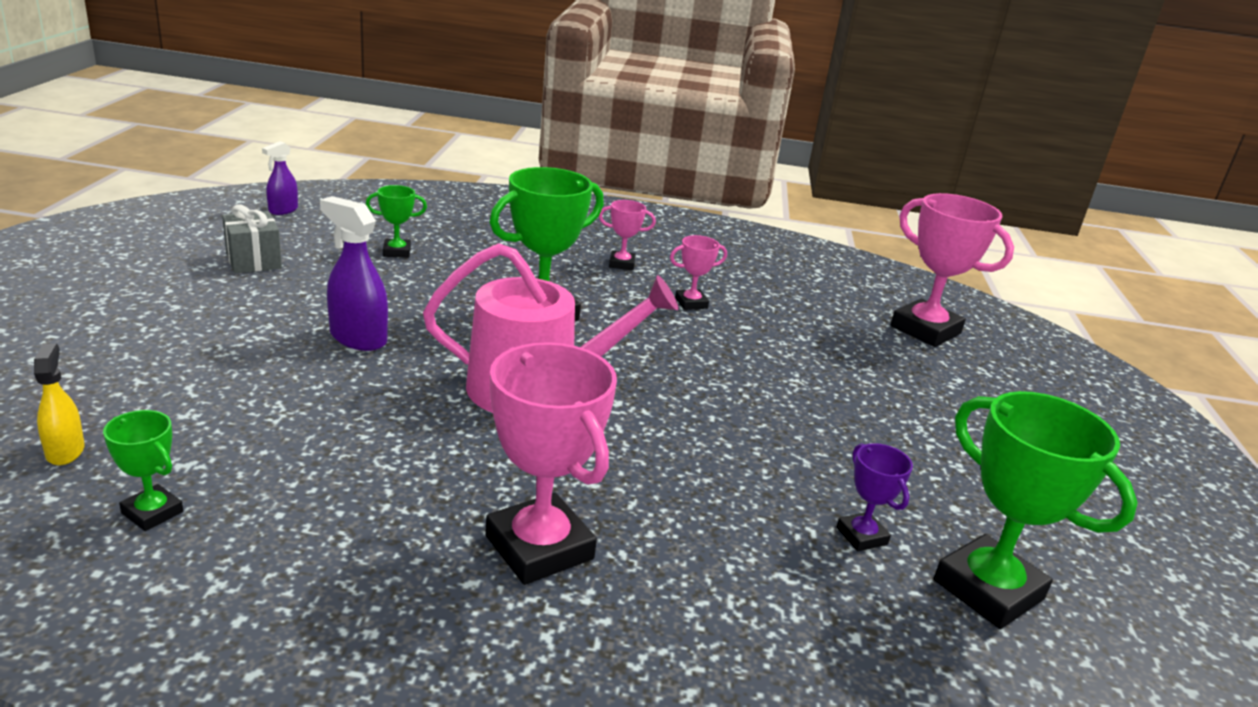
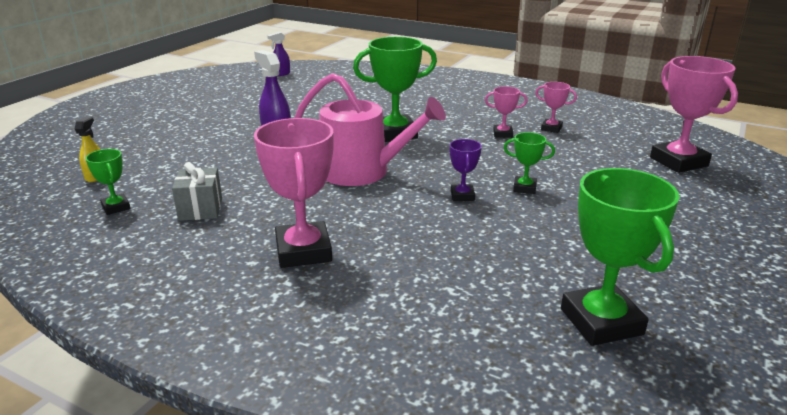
camera: 25 degrees right, 0 degrees up
grey gift [222,204,282,273] -> grey gift moved to [172,162,222,221]
green trophy [366,185,427,258] -> green trophy moved to [504,132,555,194]
pink trophy [599,200,656,270] -> pink trophy moved to [535,82,577,133]
purple trophy [836,443,913,551] -> purple trophy moved to [450,139,482,201]

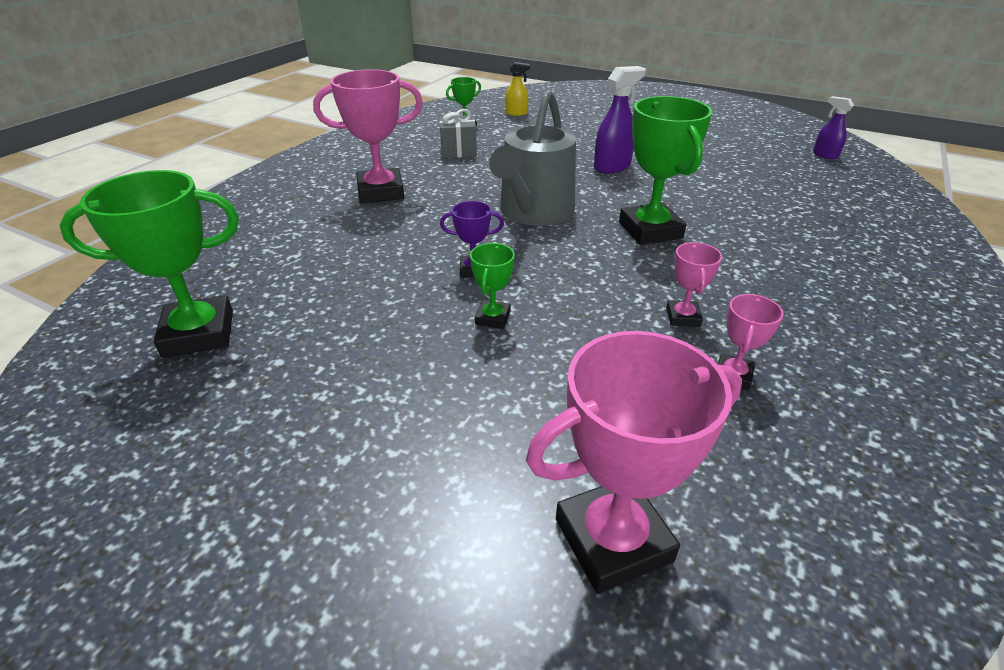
camera: 90 degrees right, 10 degrees up
pink watering can [294,73,446,186] -> grey watering can [489,90,576,226]

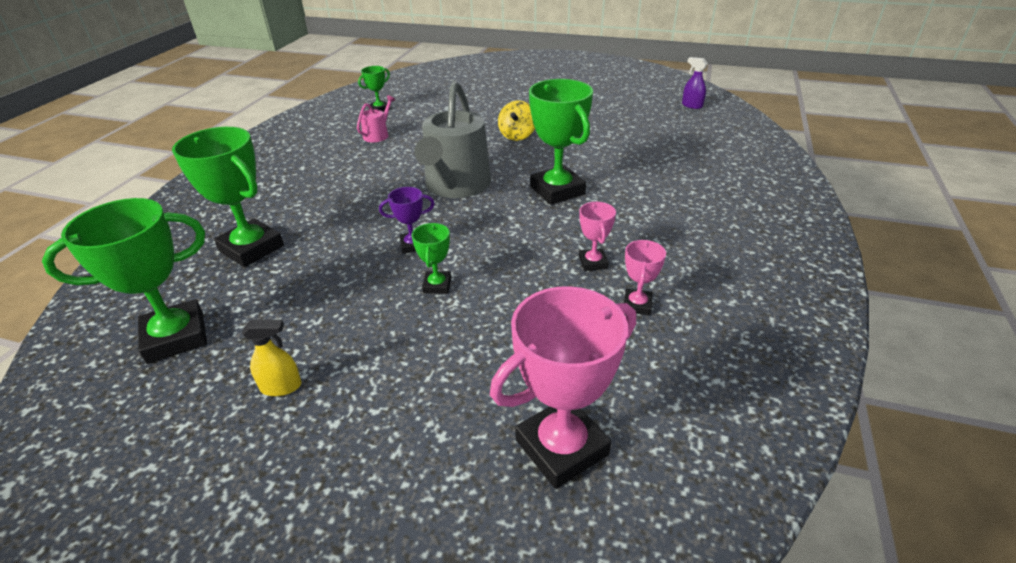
camera: 10 degrees left, 0 degrees up
pink trophy [313,69,423,203] -> none
grey gift [439,109,477,158] -> pink watering can [357,95,395,142]
yellow spray bottle [505,62,530,116] -> yellow spray bottle moved to [242,319,302,396]
purple spray bottle [594,66,646,174] -> yellow spinning top [498,100,535,141]
none -> green trophy [172,127,284,267]

